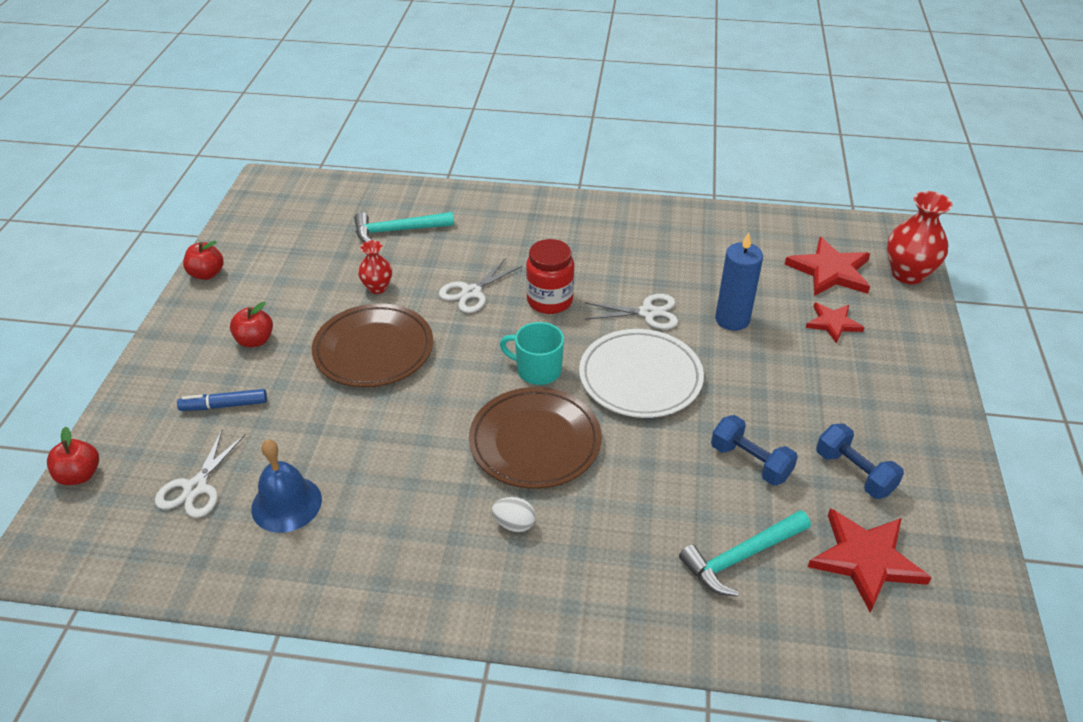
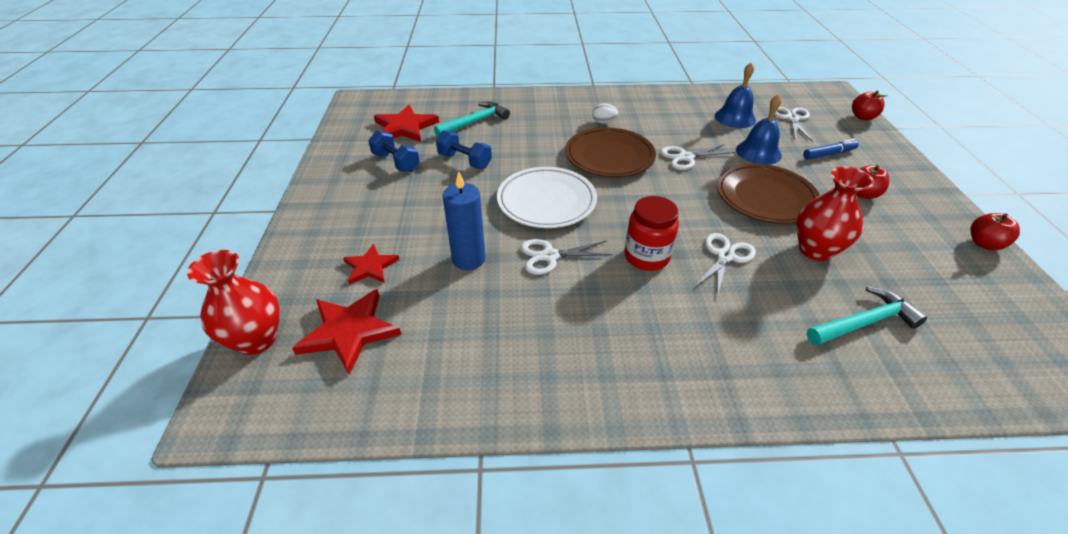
camera: 170 degrees right, 0 degrees up
red vase [358,240,392,294] -> red vase [796,166,874,261], size x1.72
turquoise mug [500,322,564,385] -> none
none -> white scissors [660,144,735,170]
none -> blue bell [736,94,782,165]

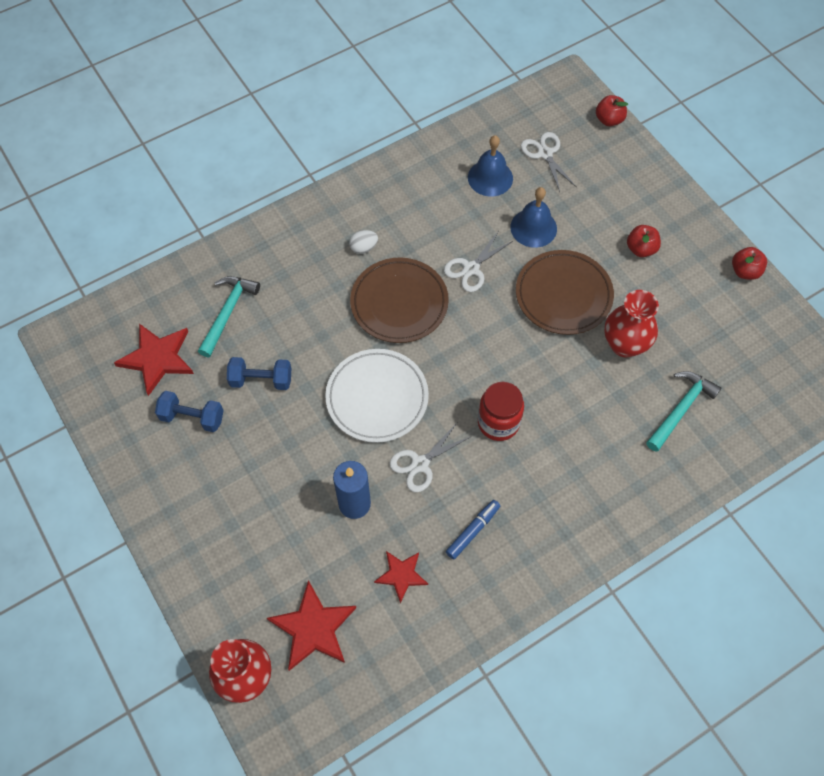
camera: 30 degrees left, 20 degrees up
red star [343,244,399,285] -> red star moved to [374,551,428,603]
white scissors [694,233,756,297] -> none
blue marker [803,139,859,160] -> blue marker moved to [446,500,500,559]

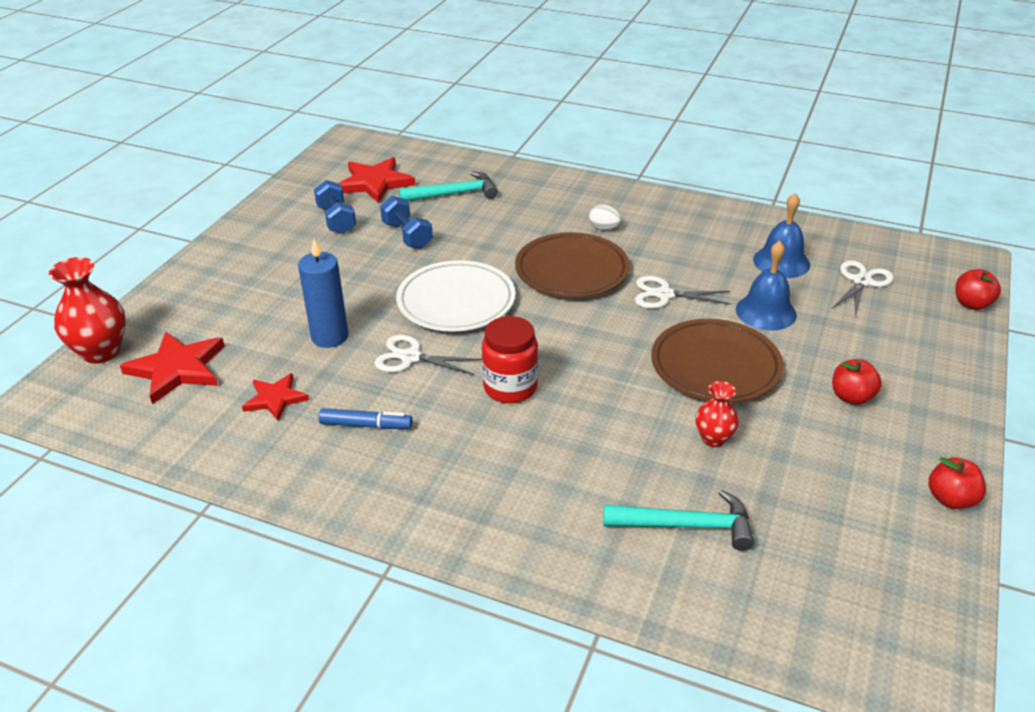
camera: 55 degrees right, 25 degrees down
red vase [604,290,659,357] -> red vase [695,381,739,447], size x0.58

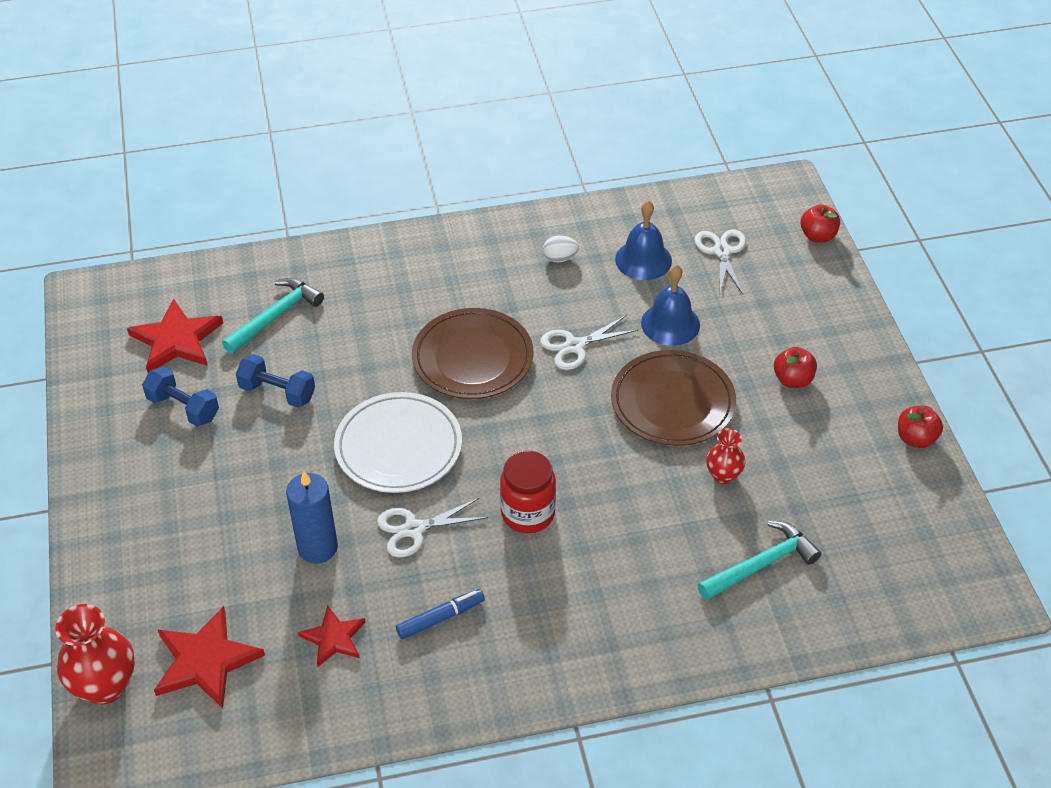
camera: 35 degrees left, 10 degrees up
white egg [589,205,621,230] -> white egg moved to [543,235,579,263]

